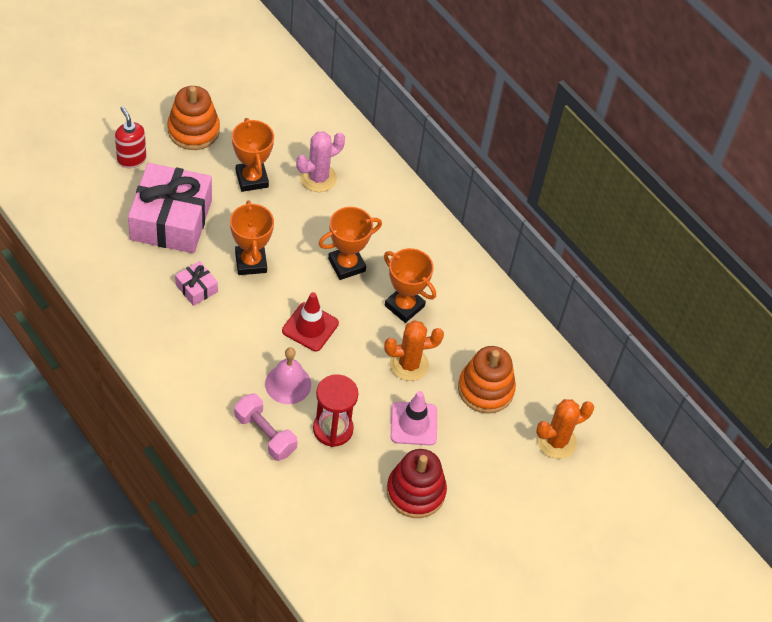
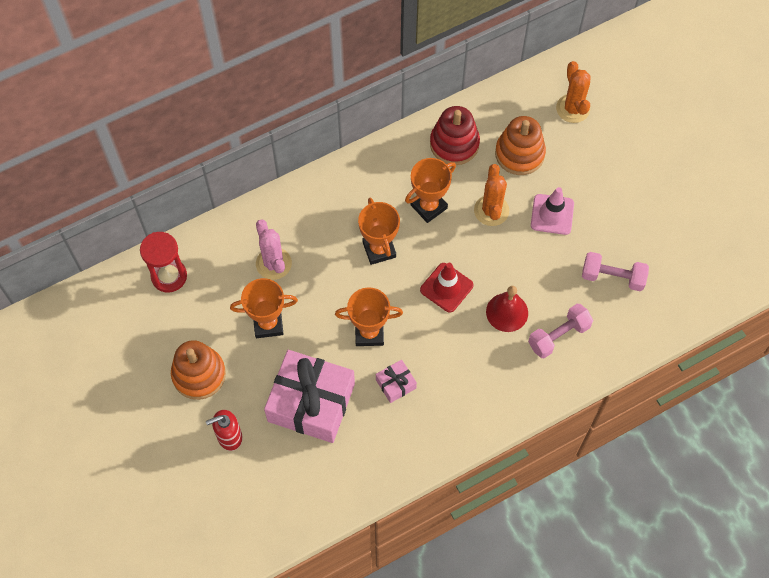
camera: 75 degrees left, 10 degrees up
pink bell [265,347,311,404] -> red bell [486,286,528,332]
red hourglass [313,374,358,447] -> red hourglass moved to [140,232,187,292]
red stacking toy [387,449,447,518] -> red stacking toy moved to [430,106,480,165]
none -> pink dumbbell [582,252,649,291]

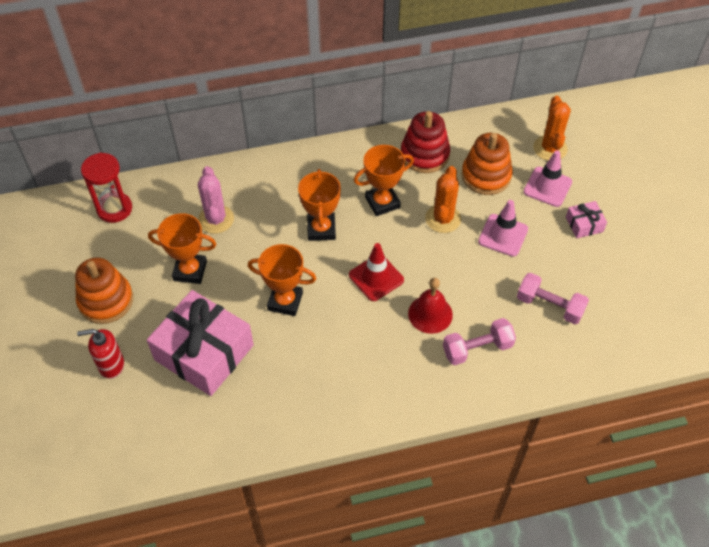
camera: 15 degrees right, 10 degrees down
pink gift [376,360,417,403] -> pink gift moved to [566,201,607,238]
none -> pink traffic cone [523,150,572,207]

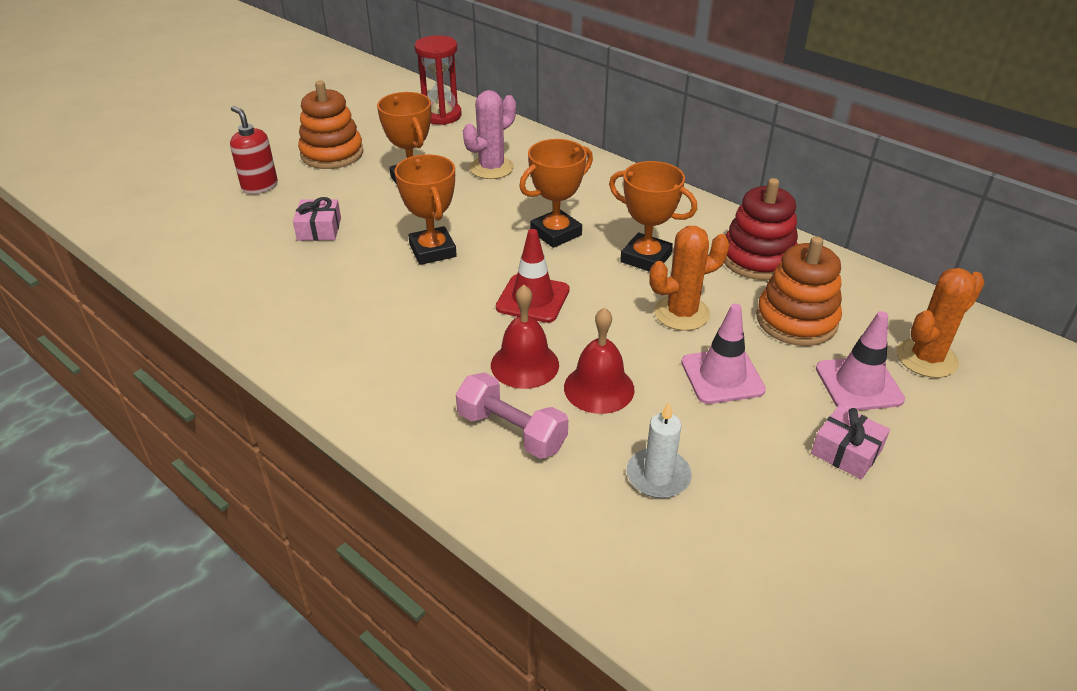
camera: 55 degrees right, 15 degrees down
pink gift [147,290,254,396] -> pink gift [293,197,341,241], size x0.44
pink dumbbell [517,273,589,324] -> white candle [627,402,692,498]
none -> red bell [564,307,635,414]

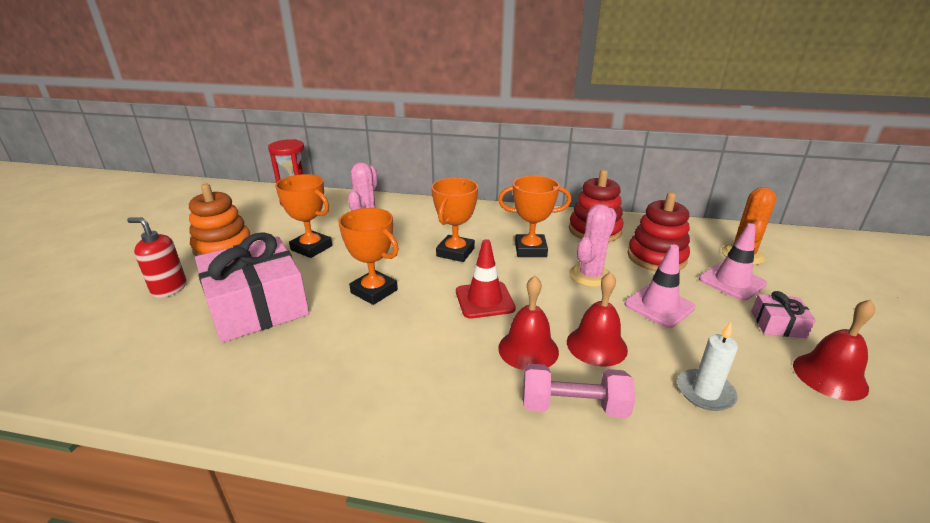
camera: 30 degrees left, 10 degrees down
pink gift [293,197,341,241] -> pink gift [195,232,309,343], size x2.27
orange cactus [649,226,730,331] -> pink cactus [569,204,617,287]
orange stacking toy [756,236,842,346] -> red stacking toy [627,192,690,271]
none -> red bell [793,299,875,401]

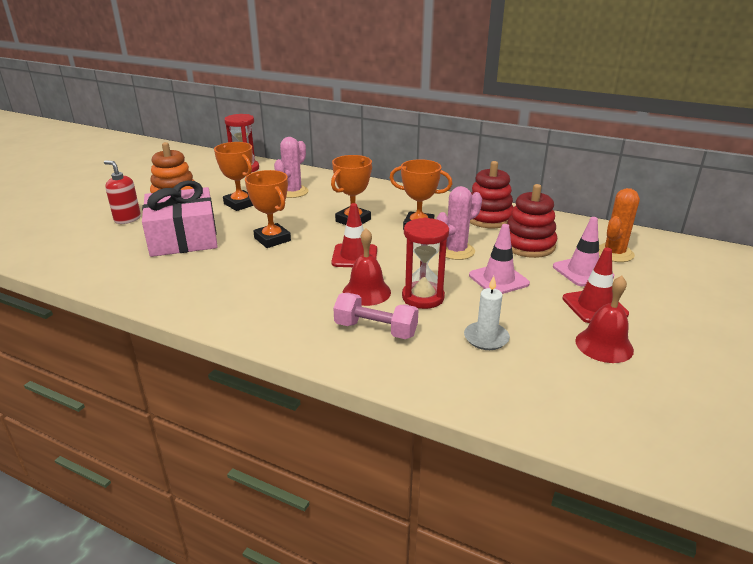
camera: 15 degrees right, 0 degrees up
red bell [567,272,628,367] -> red hourglass [402,217,449,309]
pink gift [751,291,816,338] -> red traffic cone [562,248,629,323]

